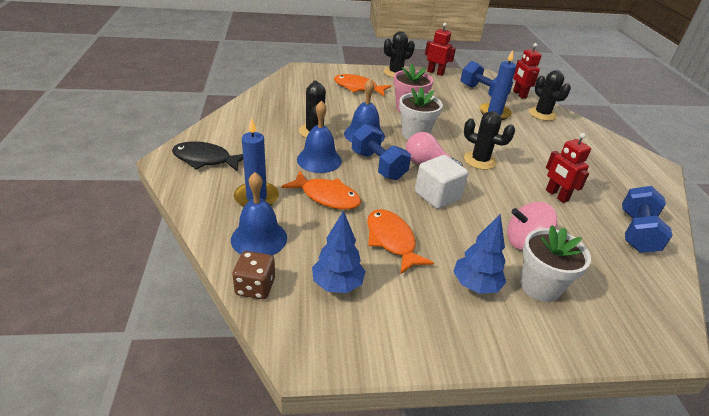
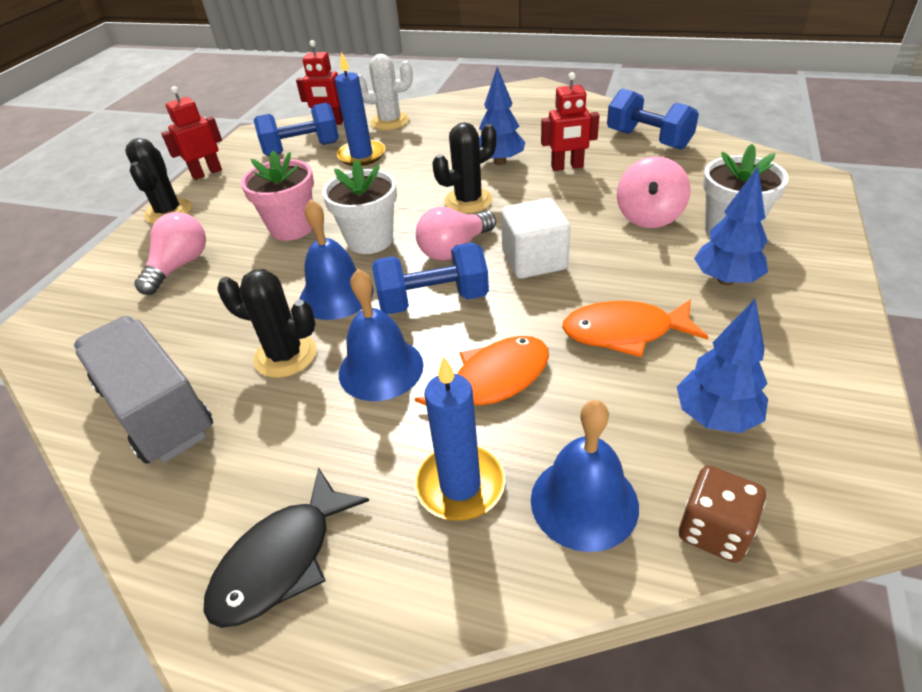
camera: 60 degrees left, 5 degrees up
orange fish [334,74,391,96] -> pink light bulb [134,212,206,295]
black cactus [529,70,571,121] -> white cactus [358,54,413,130]
none -> grey truck [74,316,213,464]
none -> blue tree [479,67,525,165]

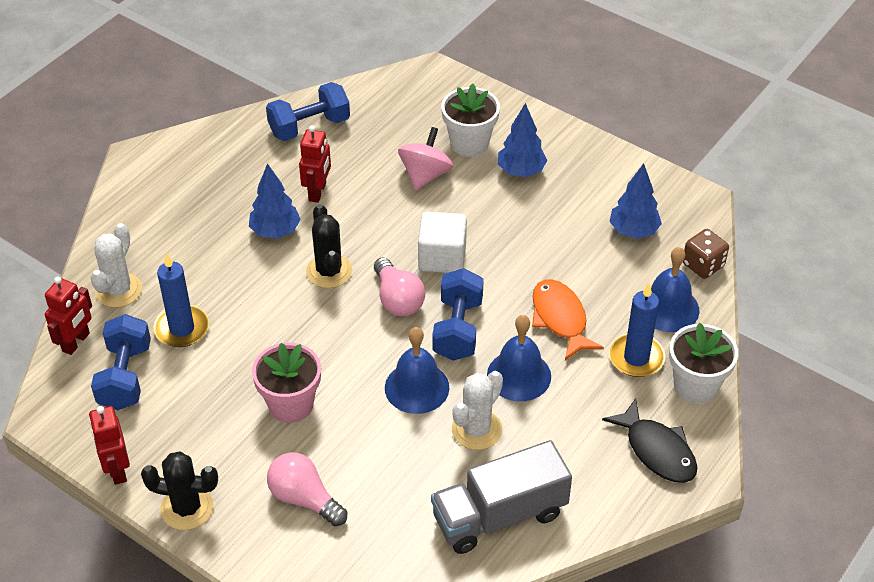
camera: 75 degrees left, 5 degrees up
black cactus [217,269,317,378] -> white cactus [452,371,503,450]
white flower pot [322,159,397,254] -> white flower pot moved to [669,323,738,404]
orange fish [562,299,708,358] -> none
pink spinning top [617,157,691,228] -> pink spinning top turned 105 degrees counterclockwise [398,127,453,191]

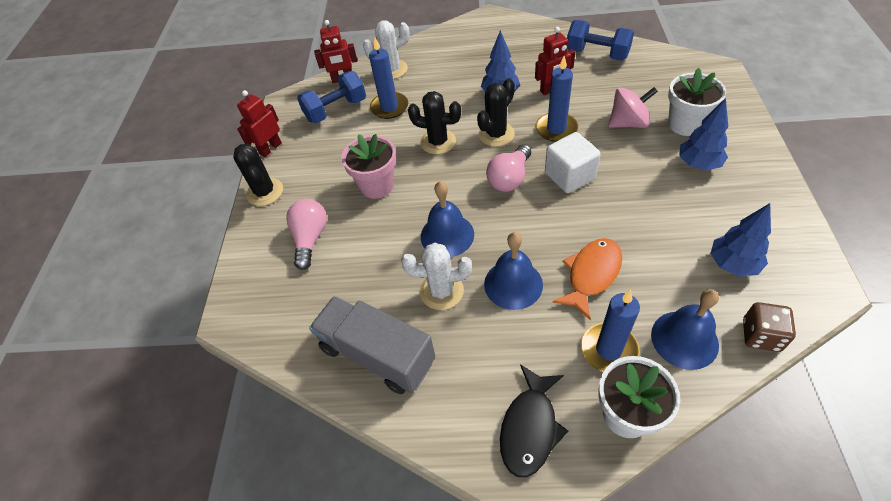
camera: 60 degrees right, 5 degrees up
blue dumbbell [432,268,484,361] -> none
none -> black cactus [408,91,461,154]
none -> blue candle [536,56,578,142]

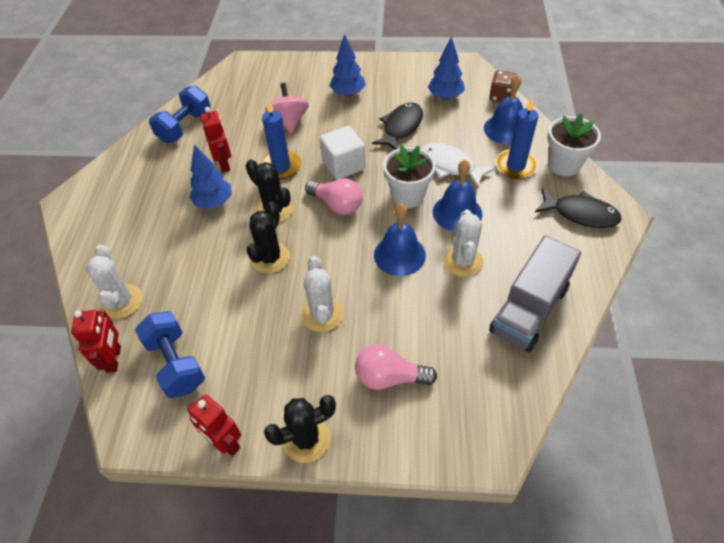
camera: 90 degrees left, 0 degrees up
pink flower pot [341,134,396,199] -> white cactus [301,256,344,332]
blue candle [369,38,408,119] -> none
orange fish [552,238,622,320] -> white fish [422,143,495,189]
white flower pot [668,68,726,136] -> white flower pot moved to [383,145,436,208]
none -> black fish [372,103,423,150]

